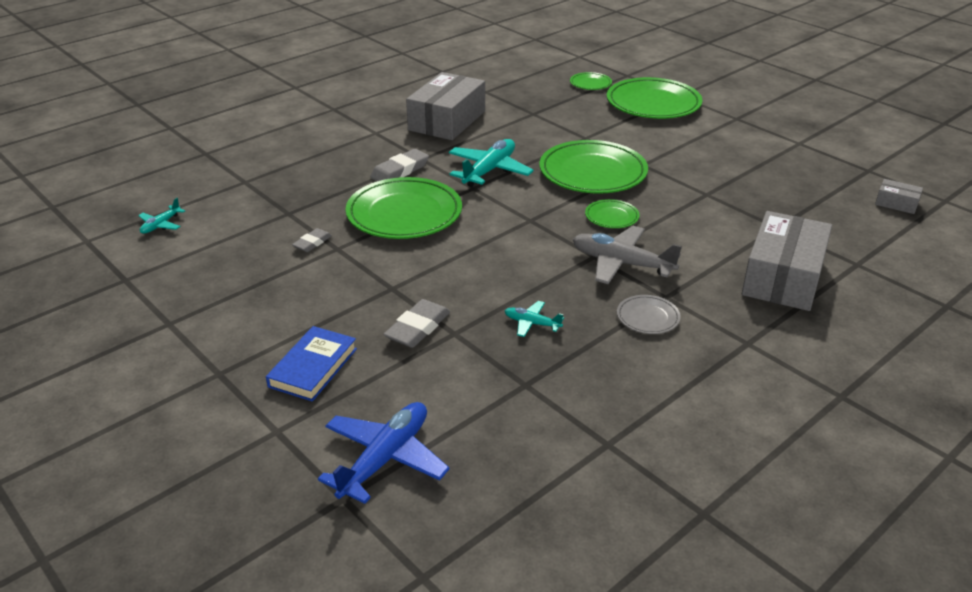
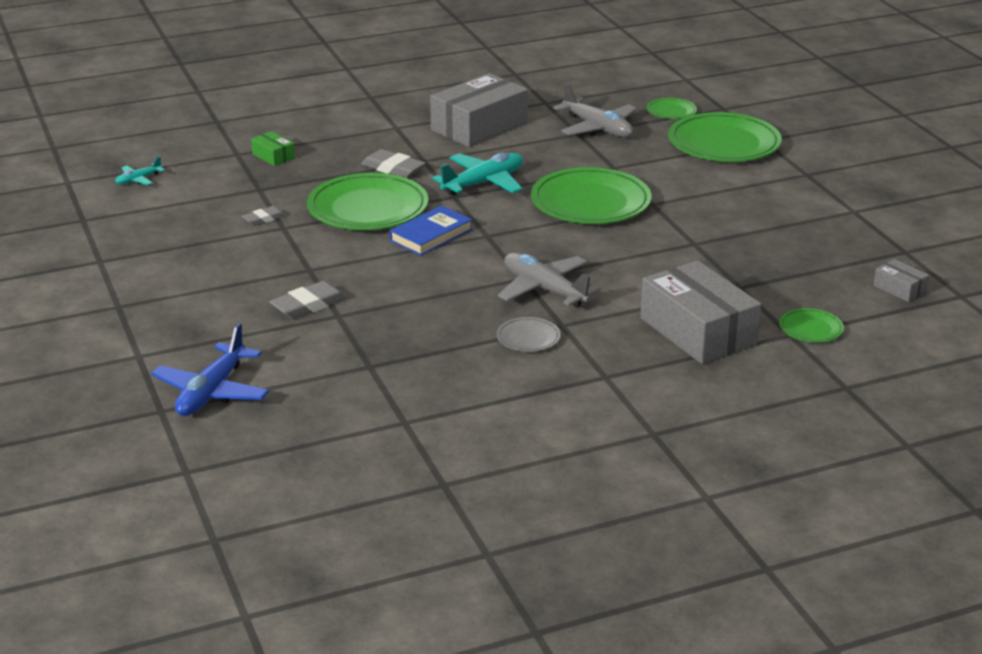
camera: 20 degrees right, 5 degrees down
blue book [266,326,357,402] -> blue book moved to [389,206,472,256]
blue plane [318,402,450,504] -> blue plane turned 150 degrees clockwise [151,323,269,416]
grey eraser [370,149,429,181] -> grey eraser turned 60 degrees clockwise [361,149,426,178]
turquoise plane [505,301,564,337] -> none
green plate [585,199,640,228] -> green plate moved to [779,308,844,342]
grey box [742,211,832,311] -> grey box turned 75 degrees counterclockwise [640,260,761,364]
none -> green box [251,131,295,166]
none -> grey plane [553,83,637,137]

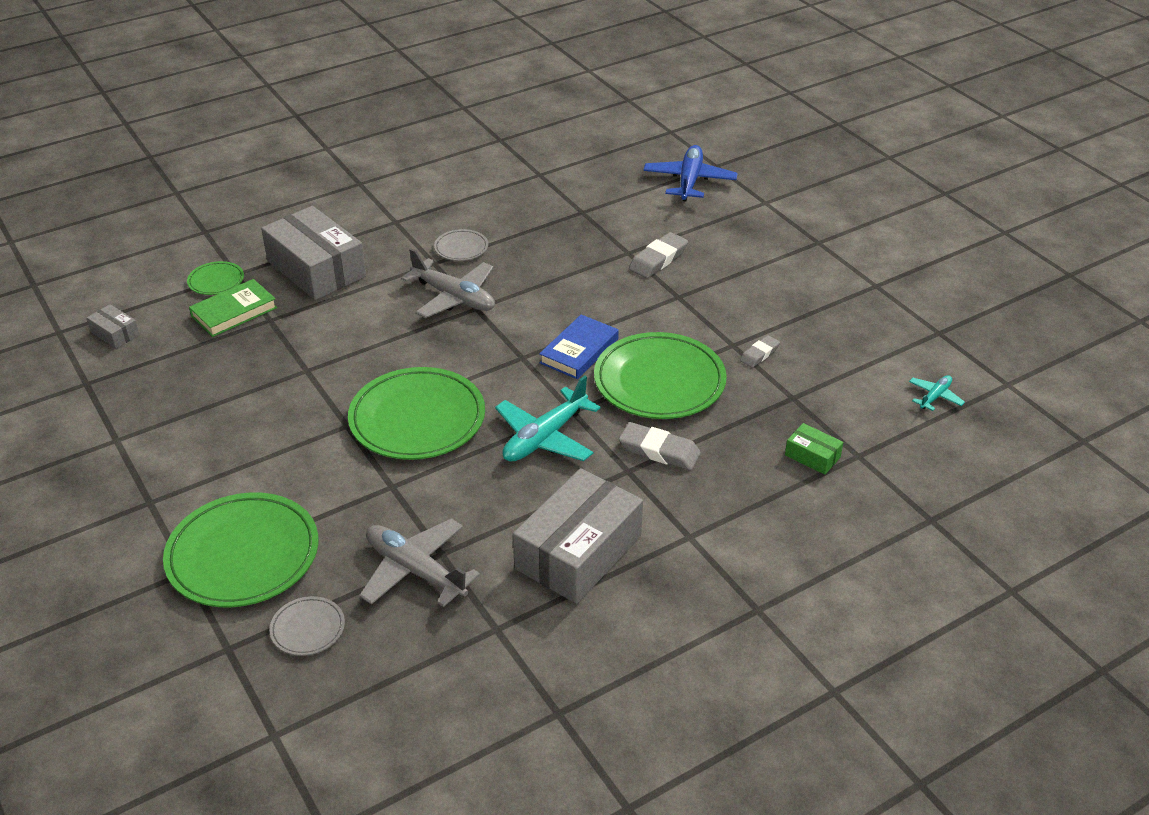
camera: 170 degrees right, 10 degrees up
green plate [647,98,697,119] -> grey plate [269,596,345,656]
none -> green book [189,279,277,337]

